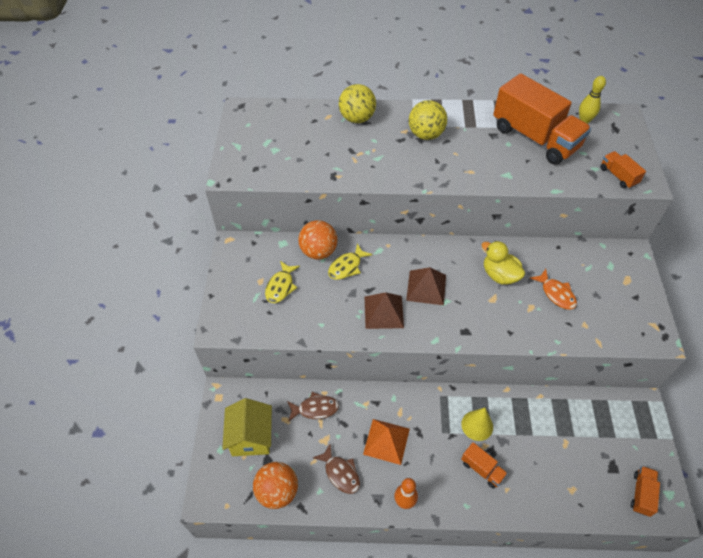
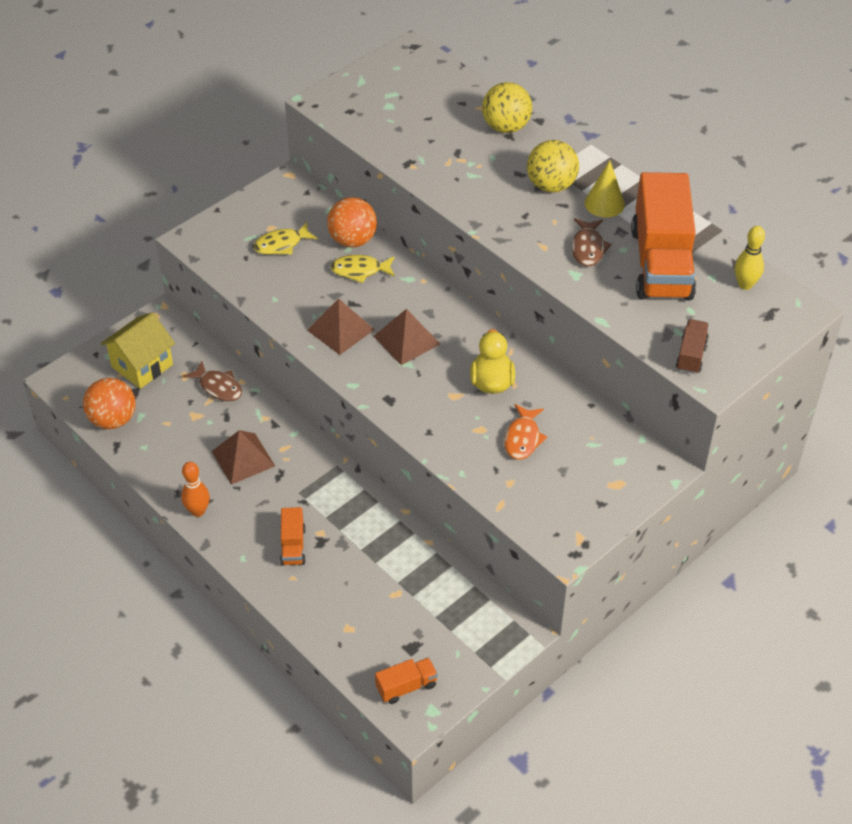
camera: 45 degrees right, 5 degrees down
brown fish [313,444,360,494] -> brown fish moved to [571,218,612,267]
orange pyramid [363,419,410,465] -> brown pyramid [211,430,275,485]
yellow cone [461,408,493,441] -> yellow cone moved to [585,160,625,218]
orange truck [600,151,646,189] -> brown truck [676,319,709,374]

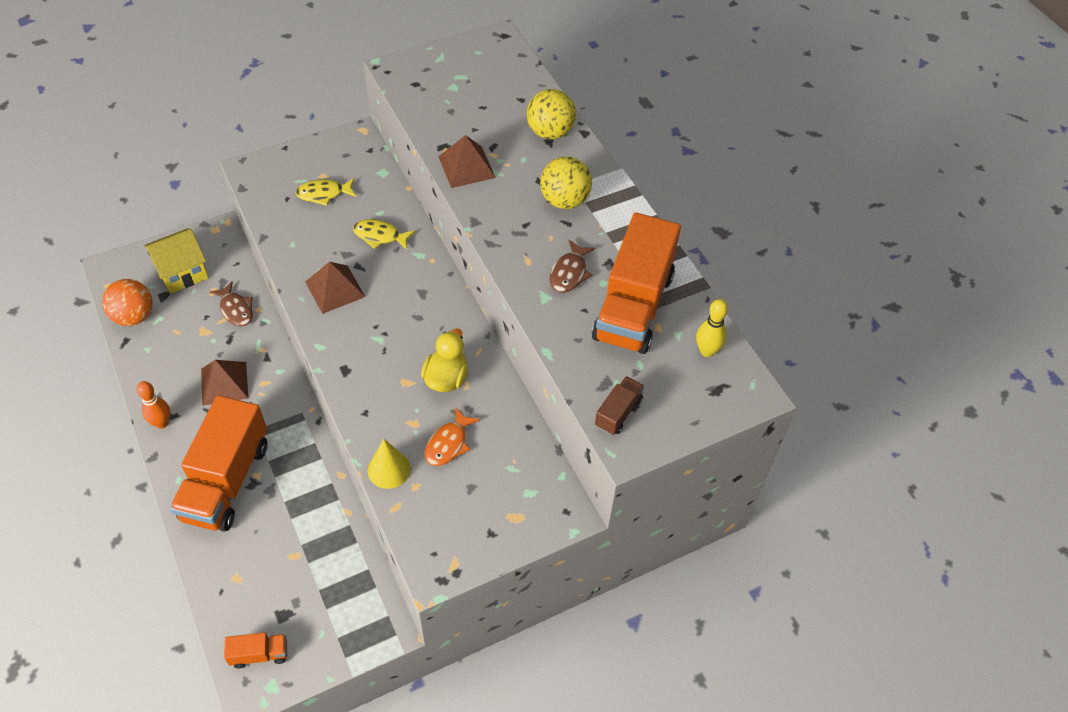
camera: 15 degrees right, 5 degrees up
orange truck [280,507,306,566] -> orange truck [170,395,268,531], size x2.31
orange ball [327,197,377,248] -> none
brown pyramid [373,309,440,365] -> brown pyramid moved to [438,135,496,188]
yellow cone [585,160,625,218] -> yellow cone moved to [368,439,411,489]

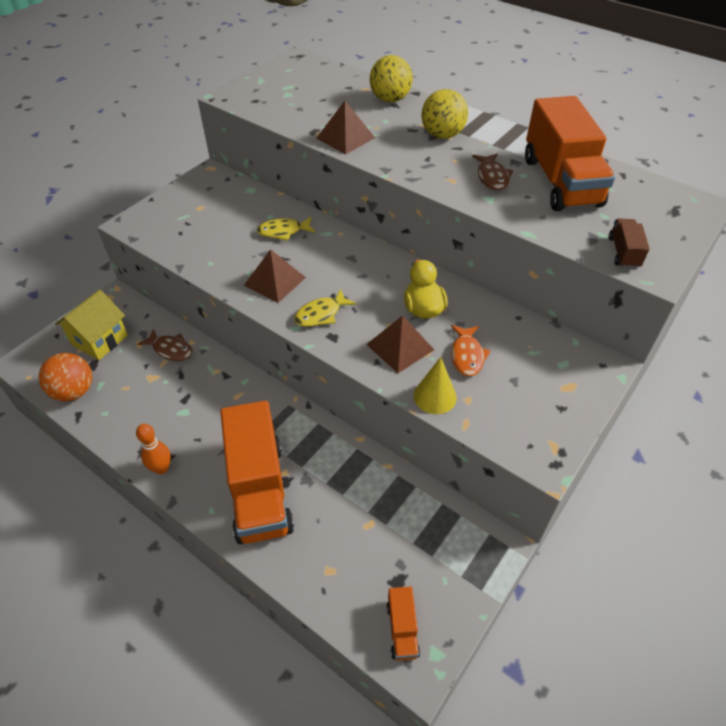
camera: 25 degrees left, 5 degrees down
brown pyramid [201,360,248,406] -> brown pyramid moved to [366,315,434,373]
orange truck [224,633,287,668] -> orange truck turned 120 degrees clockwise [387,587,420,661]
yellow fish [296,178,356,206] -> yellow fish moved to [294,289,357,327]
yellow bowling pin [696,299,728,357] -> none

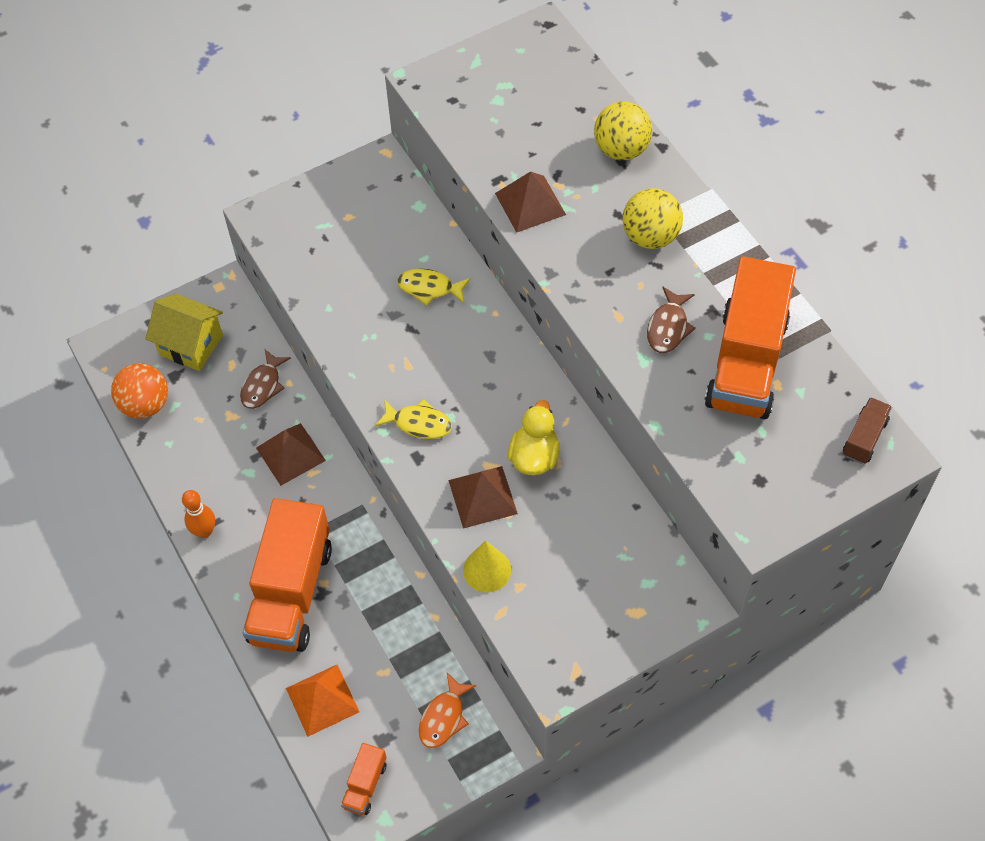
camera: 25 degrees right, 10 degrees up
yellow house [55,289,128,360] -> yellow house turned 60 degrees clockwise [145,294,223,371]
brown fish [137,329,192,361] -> brown fish turned 60 degrees clockwise [240,350,291,409]
brown pyramid [244,249,306,303] -> brown pyramid moved to [256,423,326,486]
yellow fish [294,289,357,327] -> yellow fish turned 150 degrees counterclockwise [375,399,452,439]
orange fish [451,325,491,376] -> orange fish moved to [419,673,476,748]
brown truck [609,218,649,269] -> brown truck moved to [843,397,892,464]
none -> orange pyramid [286,665,359,737]

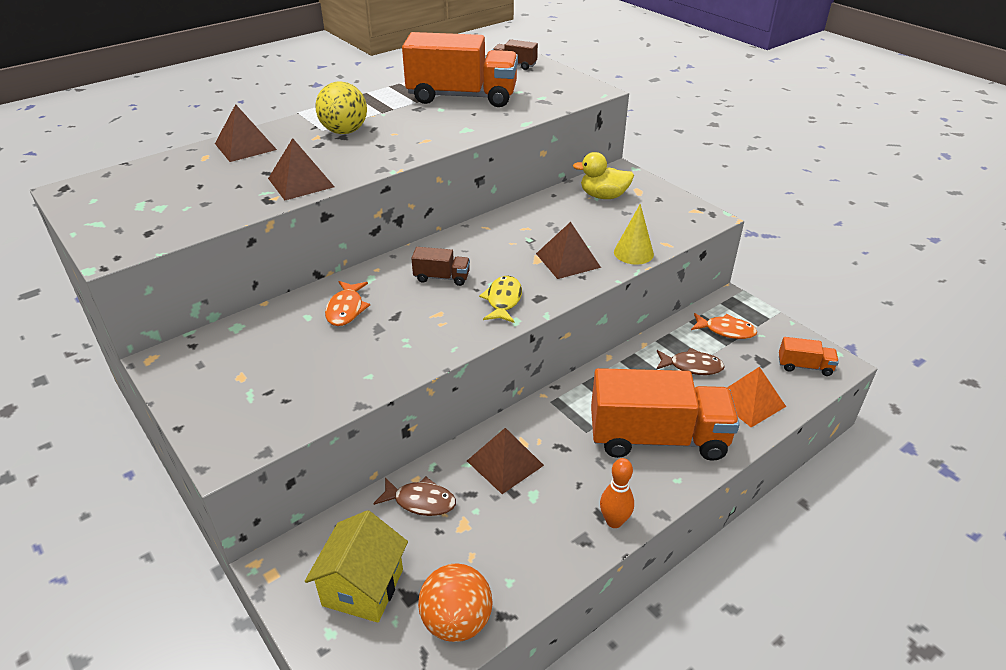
camera: 100 degrees left, 20 degrees down
yellow fish [397,268,471,306] -> orange fish [325,281,370,326]
yellow duck [508,400,560,475] -> yellow duck moved to [573,152,634,199]
yellow ball [594,102,652,160] -> brown pyramid [215,104,277,162]
brown fish [647,286,696,353] -> brown fish moved to [656,348,725,375]
none -> brown truck [411,247,470,286]

